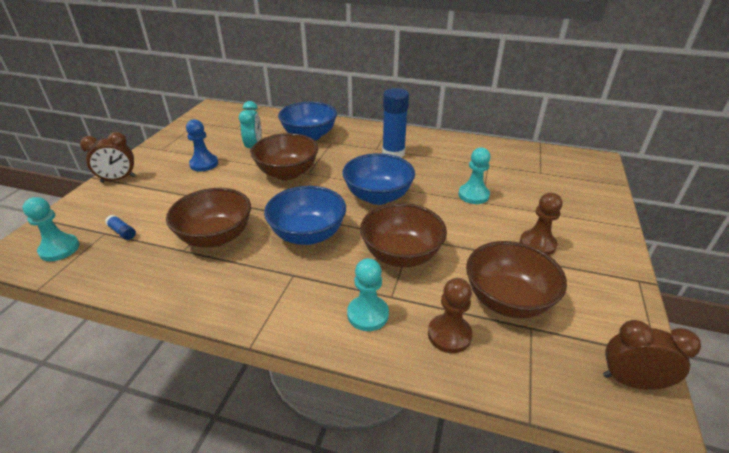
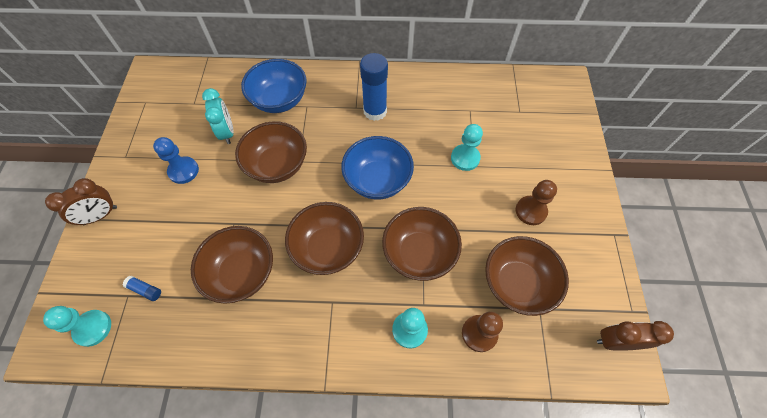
camera: 15 degrees left, 25 degrees up
blue bowl [264,186,346,245] -> brown bowl [285,202,364,275]

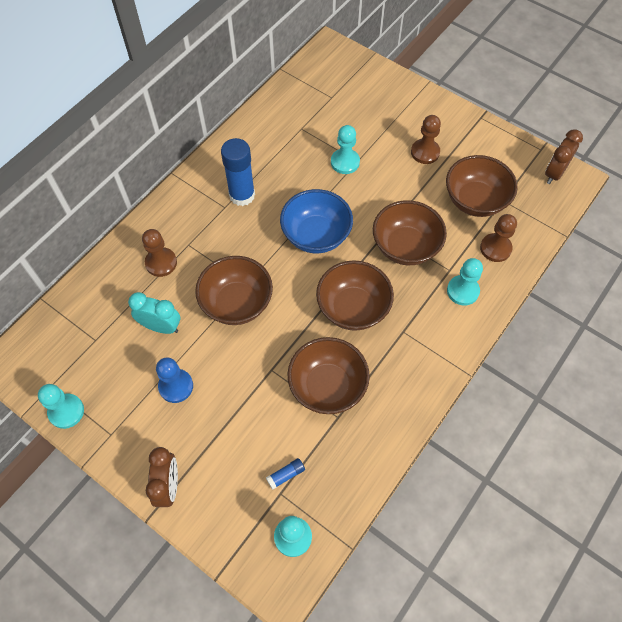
camera: 55 degrees left, 0 degrees up
blue bowl [241,59,307,113] -> brown pawn [142,229,177,277]
none -> turquoise pawn [38,384,84,429]

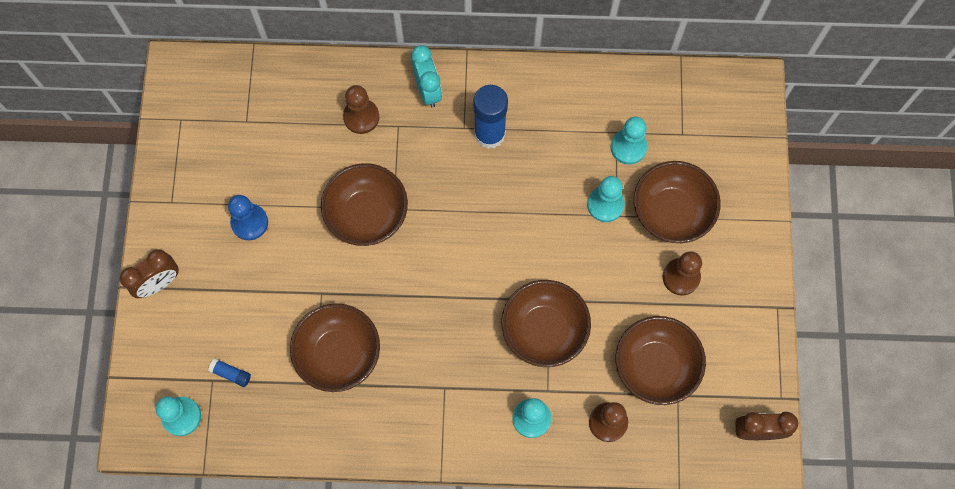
camera: 55 degrees right, 10 degrees up
turquoise pawn [38,384,84,429] -> turquoise pawn moved to [611,117,647,165]
turquoise clock [128,292,180,334] -> turquoise clock moved to [411,45,442,108]
blue bowl [280,189,353,253] -> none
brown bowl [316,260,394,331] -> brown bowl moved to [634,161,721,243]

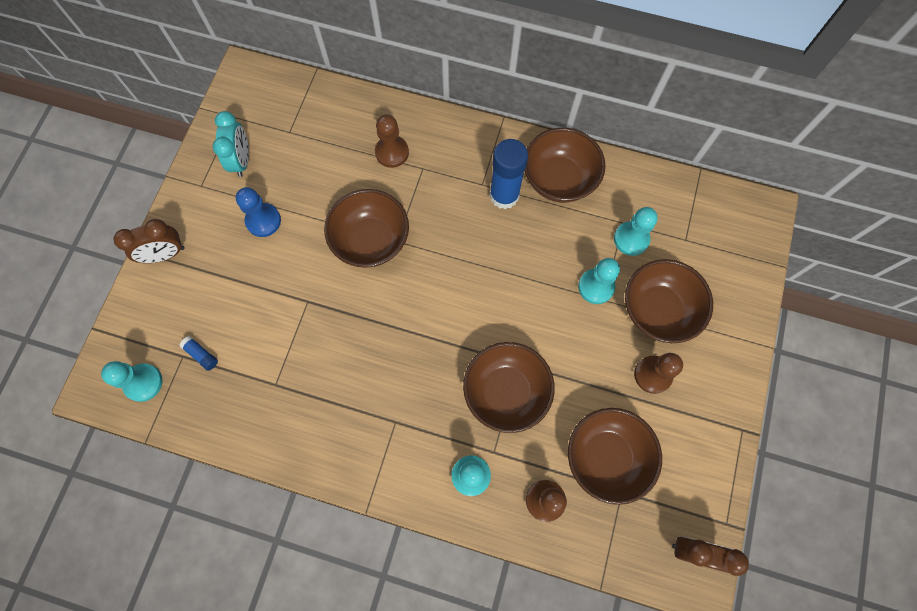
camera: 15 degrees right, 0 degrees up
brown bowl [290,303,380,392] -> brown bowl moved to [525,128,606,203]
turquoise clock [411,45,442,108] -> turquoise clock moved to [213,111,249,177]

